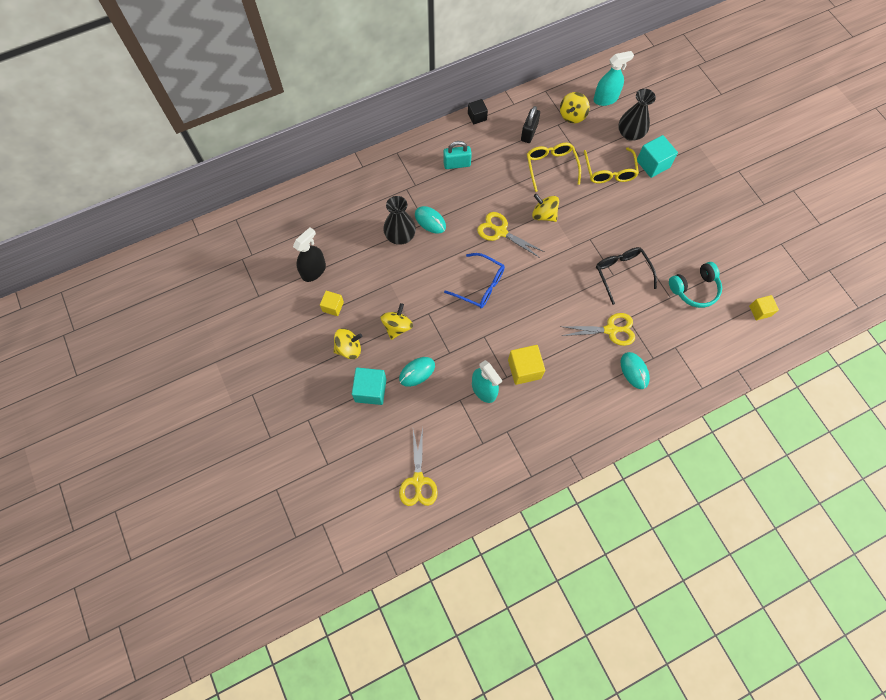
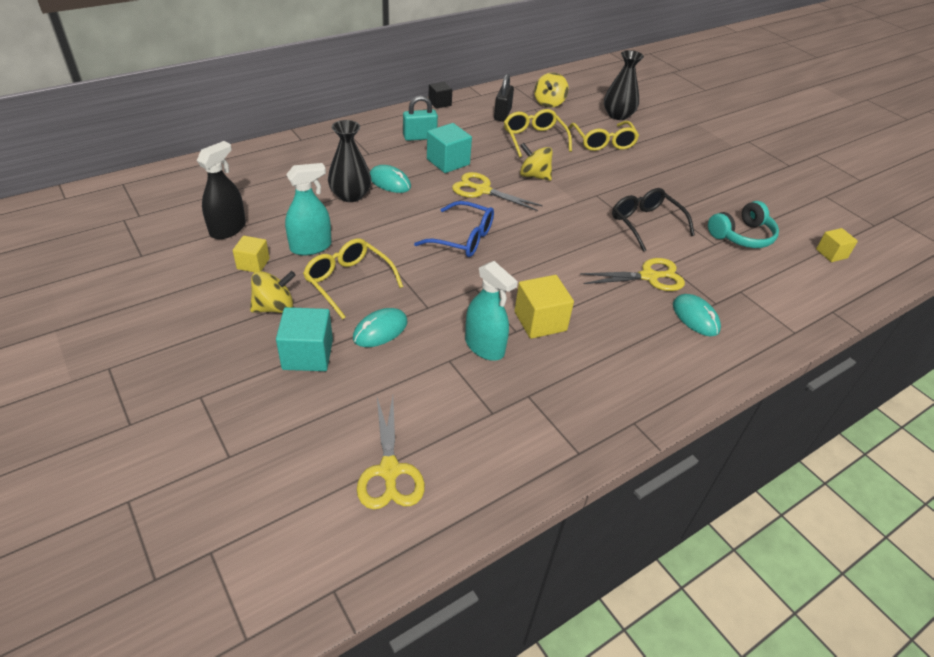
camera: 10 degrees left, 25 degrees down
yellow spinning top [381,303,413,340] -> yellow glasses [303,238,403,319]
turquoise spray bottle [594,51,634,106] -> turquoise spray bottle moved to [285,163,332,255]
turquoise cube [637,135,678,178] -> turquoise cube moved to [427,123,472,173]

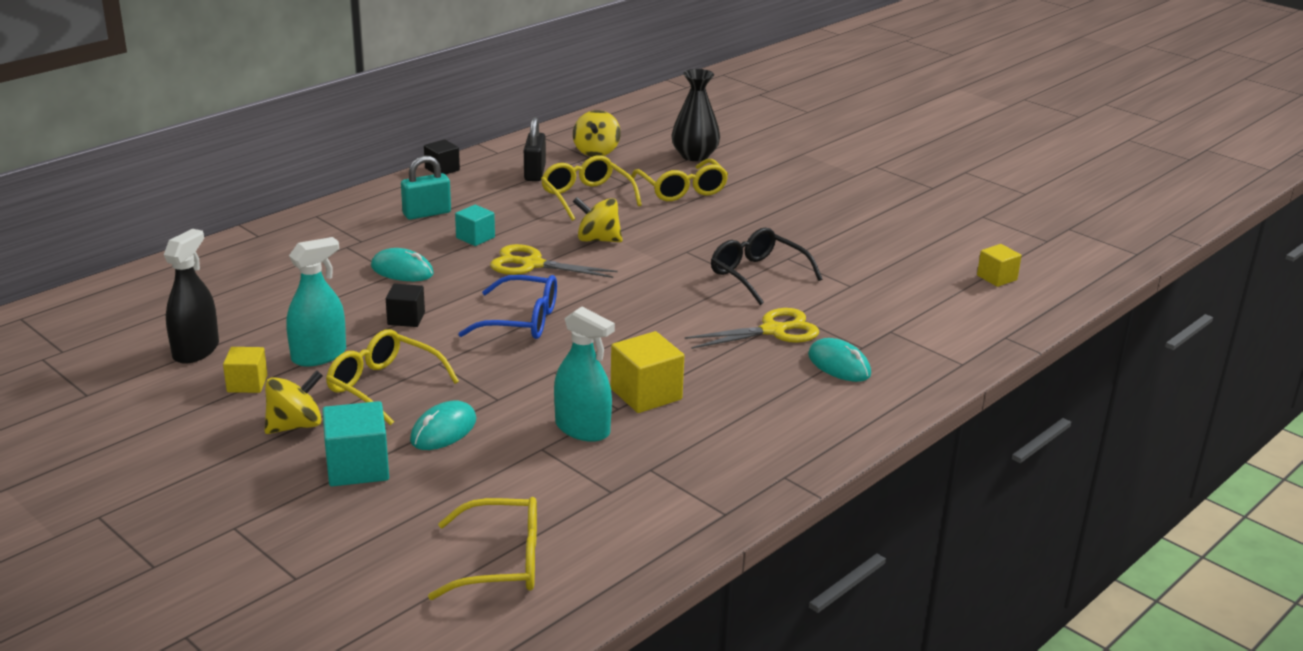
camera: 10 degrees left, 15 degrees down
black vase [328,120,371,202] -> none
yellow scissors [357,396,425,510] -> yellow glasses [428,497,537,600]
turquoise cube [427,123,472,173] -> turquoise cube [455,205,495,246], size x0.63
turquoise headphones [708,201,779,248] -> none
none -> black cube [386,284,425,327]

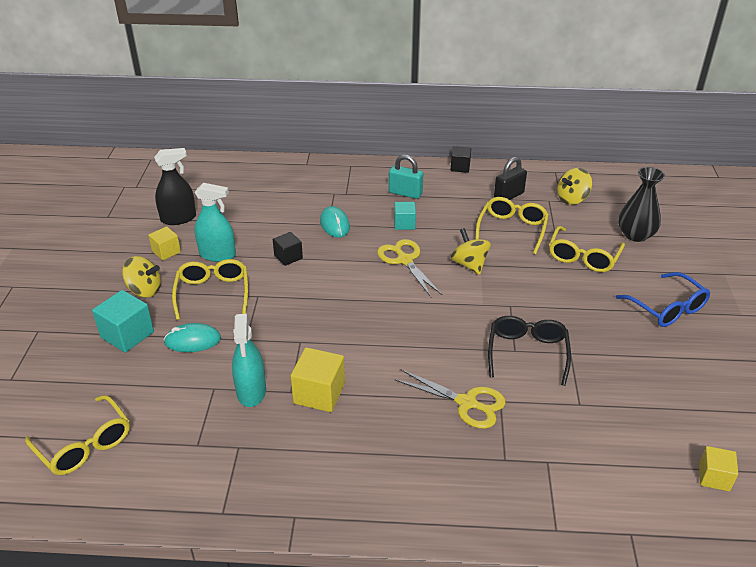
camera: 50 degrees right, 10 degrees up
blue glasses [458,275,557,339] -> blue glasses moved to [616,272,710,327]
turquoise mouse [808,338,871,382] -> none

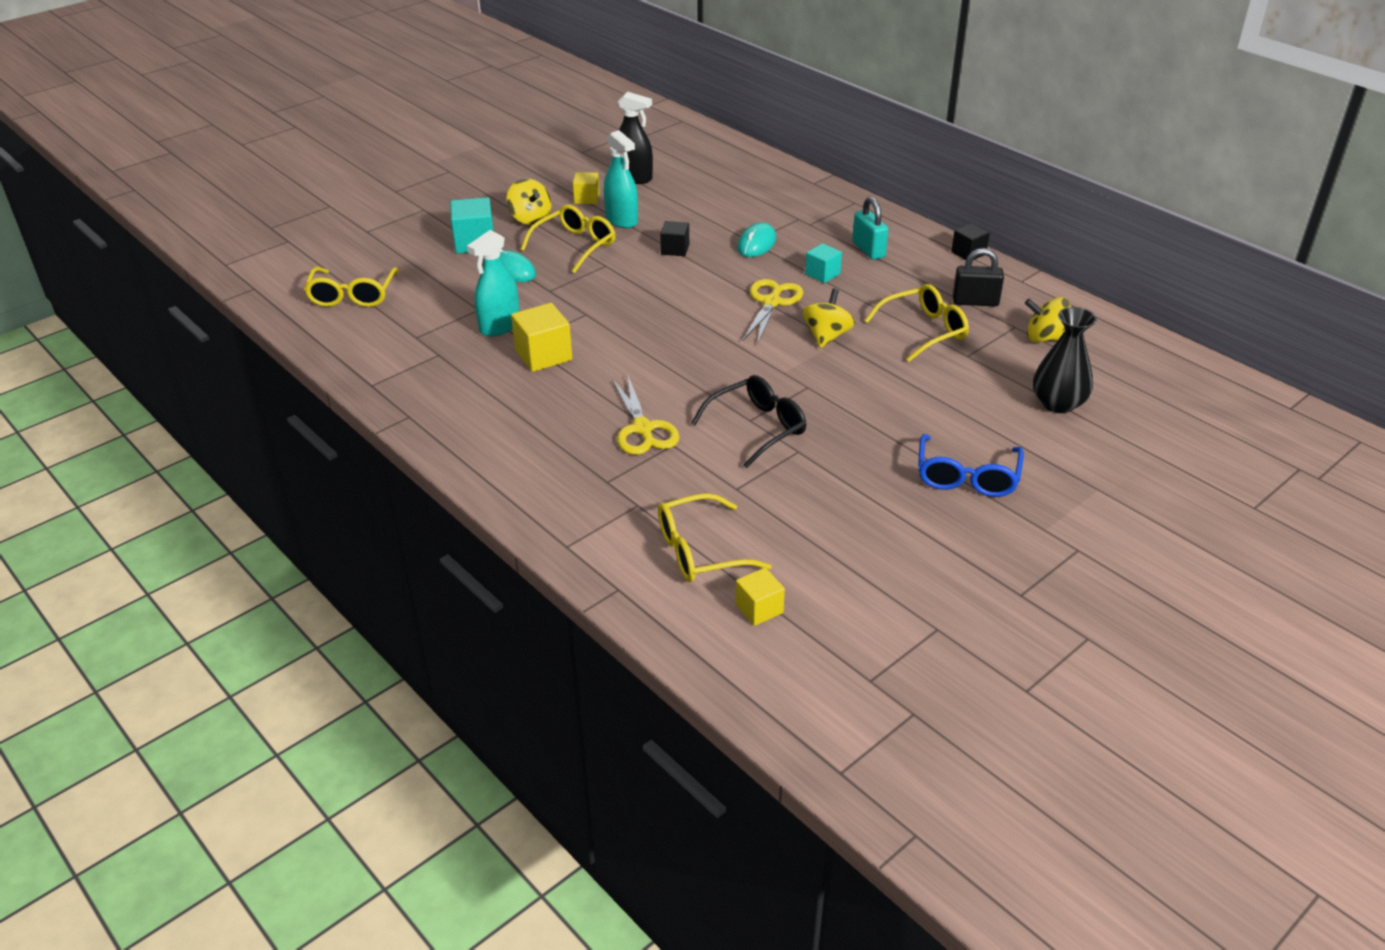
camera: 45 degrees right, 0 degrees up
yellow glasses [549,226,625,272] -> yellow glasses moved to [658,493,772,582]

